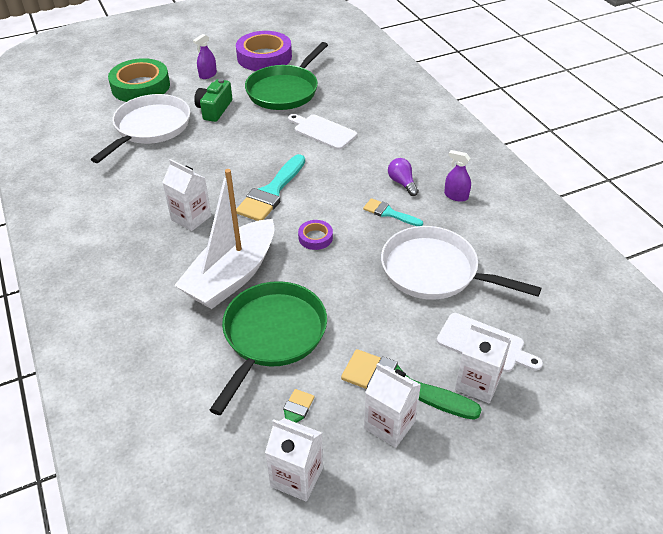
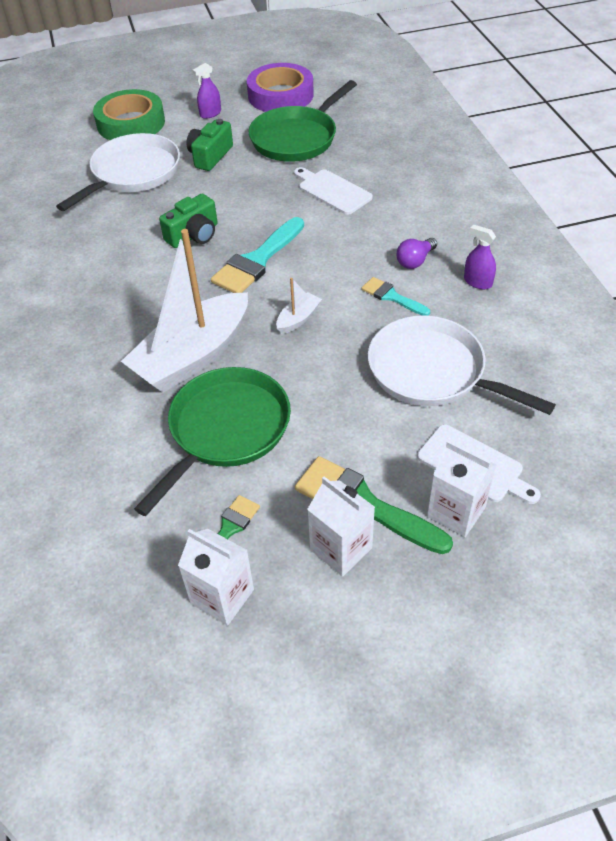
camera: 10 degrees right, 5 degrees up
white carton [162,159,212,231] -> none
purple tape [298,220,333,250] -> white boat [276,278,322,334]
purple light bulb [388,158,419,196] -> purple light bulb turned 120 degrees counterclockwise [396,238,437,269]
none -> green camera [159,194,217,248]

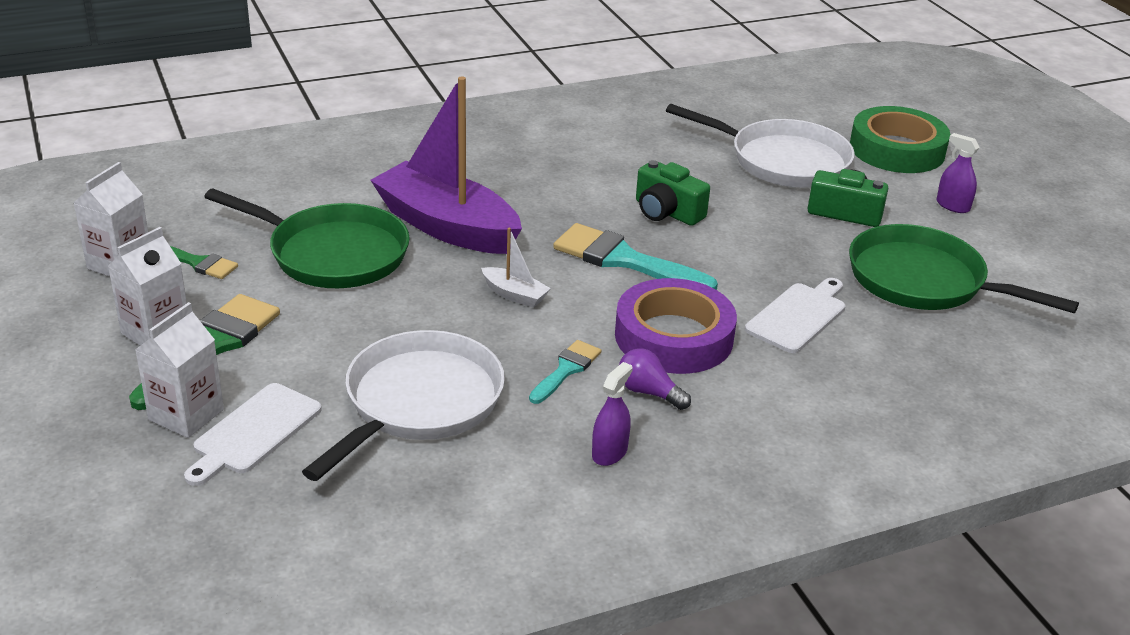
camera: 80 degrees right, 15 degrees down
white boat [121,229,248,393] -> purple boat [370,76,522,254]
purple tape [247,63,314,112] -> purple tape moved to [615,278,737,374]

